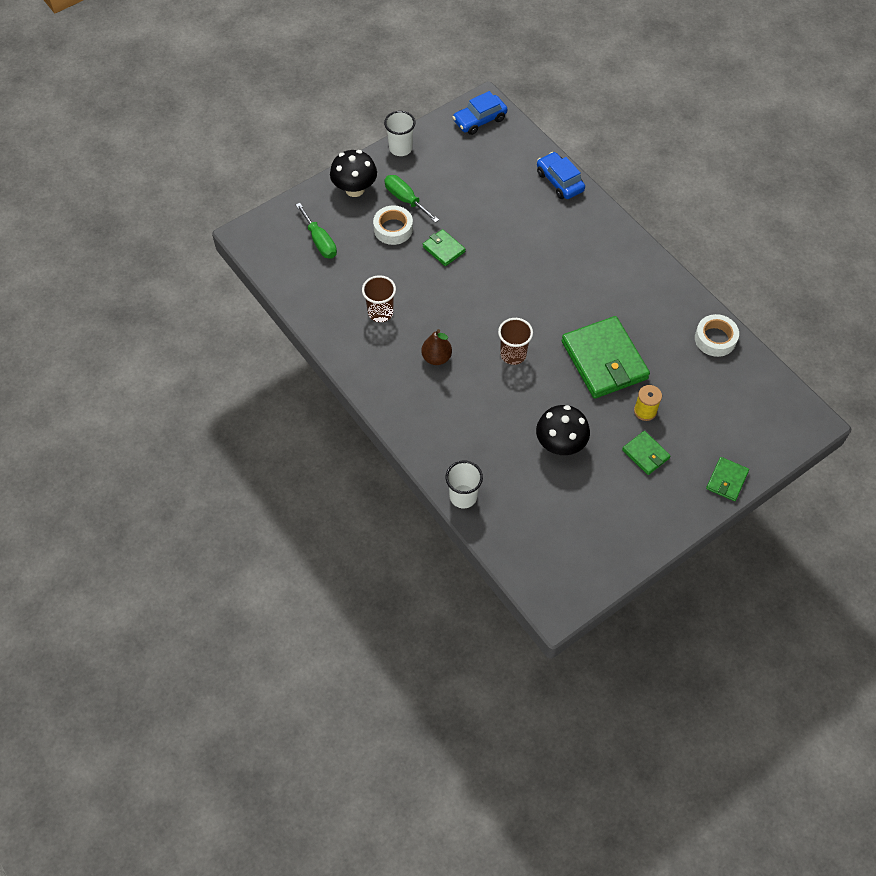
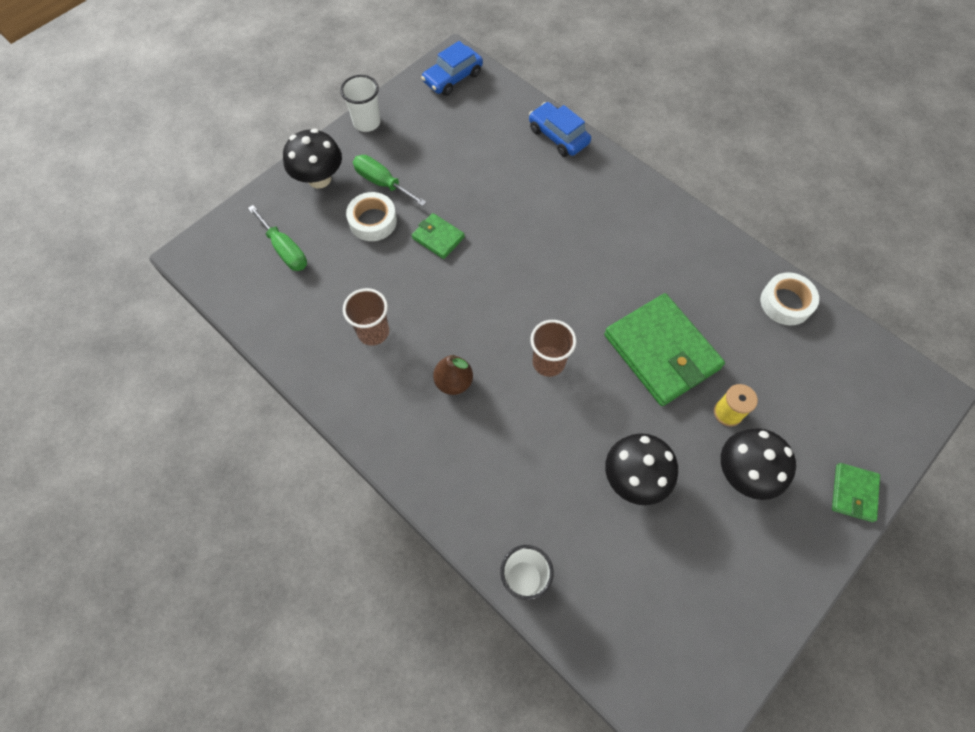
camera: 10 degrees left, 5 degrees up
green wallet [622,431,671,475] -> black mushroom [721,428,796,500]

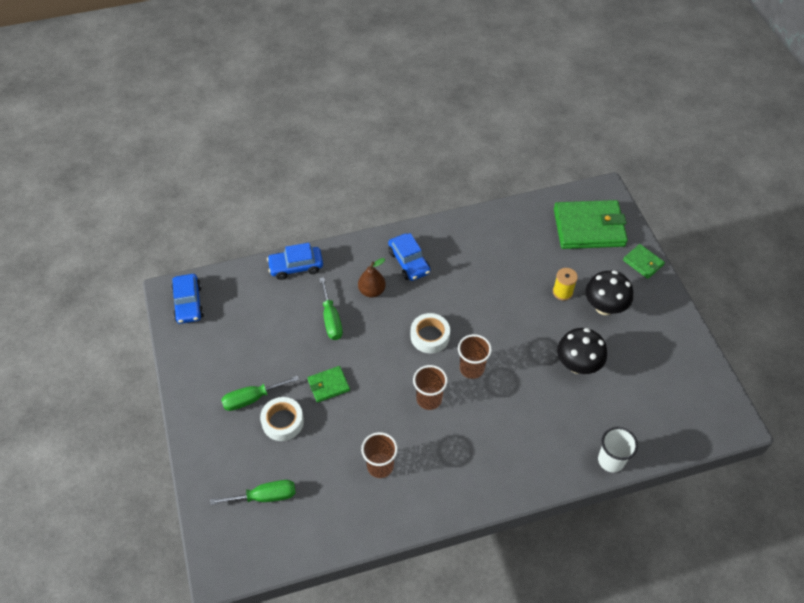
camera: 60 degrees left, 10 degrees down
black mushroom [283,129,342,189] -> none
white cup [340,75,381,132] -> none
brown pear [433,355,473,395] -> brown pear moved to [358,258,386,297]
green wallet [604,293,725,406] -> green wallet moved to [554,200,628,249]
white tape [760,272,819,325] -> white tape moved to [411,313,450,353]
none -> green screwdriver [319,277,343,340]
none -> blue car [388,233,430,281]
none -> brown cup [413,365,448,410]

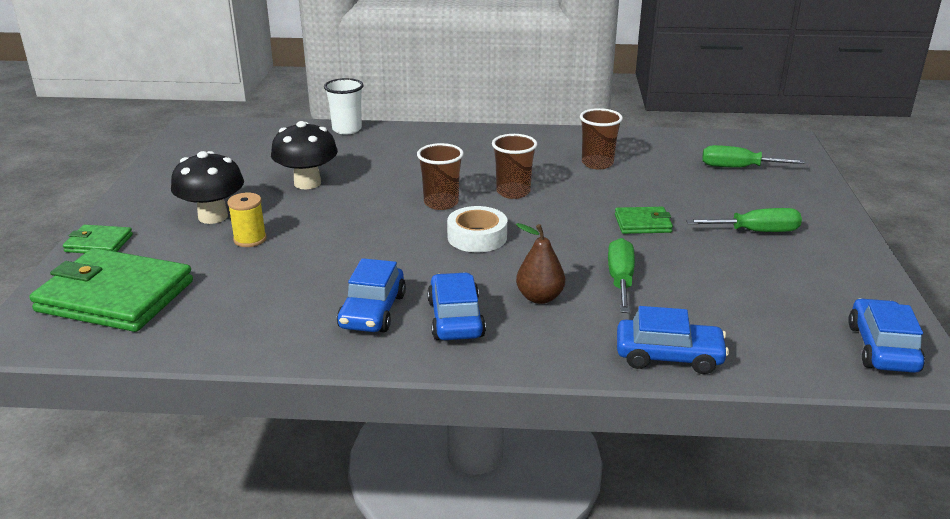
camera: 160 degrees left, 25 degrees down
white tape [260,397,304,441] -> none
green wallet [623,244,665,279] -> green wallet turned 60 degrees counterclockwise [63,225,133,253]
none -> blue car [337,258,406,332]

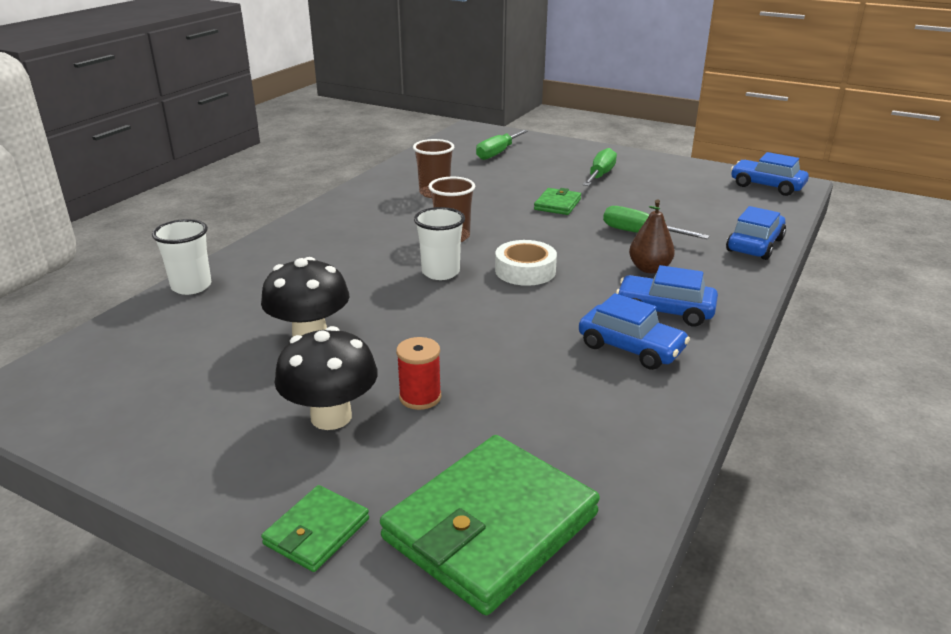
camera: 65 degrees left, 0 degrees up
yellow spool [227,193,267,247] -> red spool [396,337,441,410]
brown cup [417,143,464,210] -> white cup [414,207,465,280]

